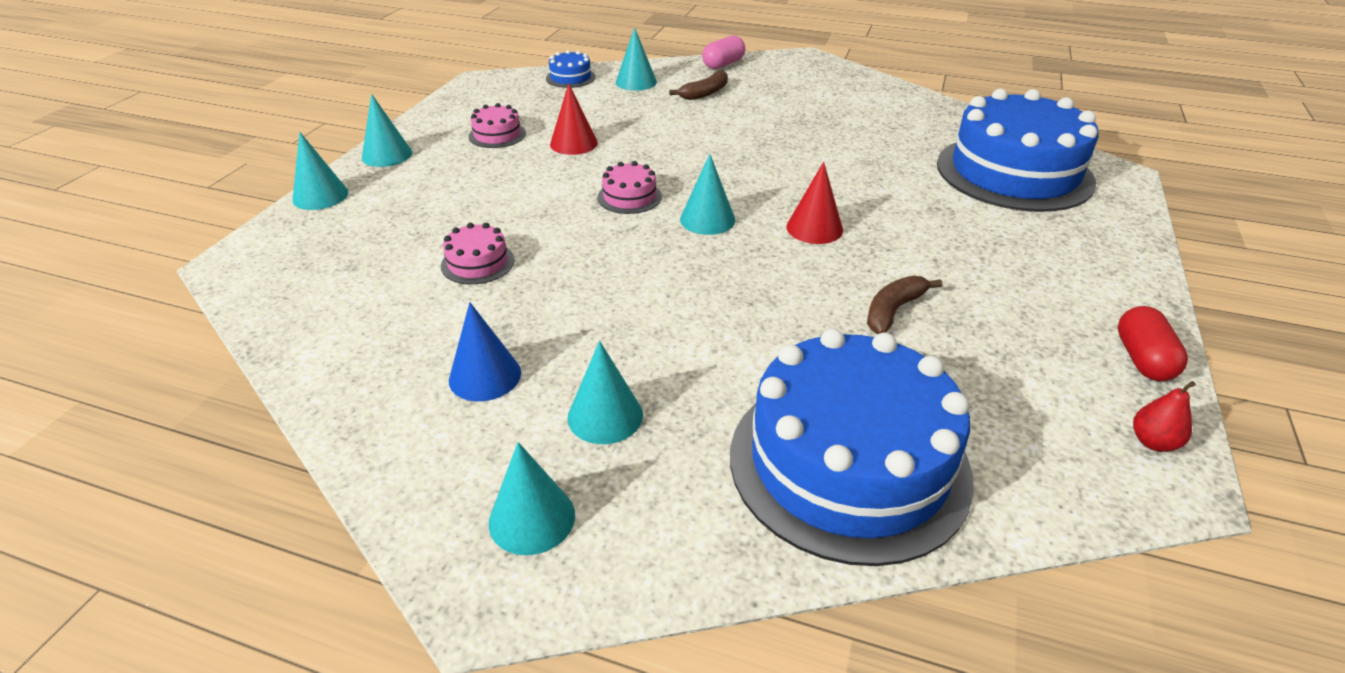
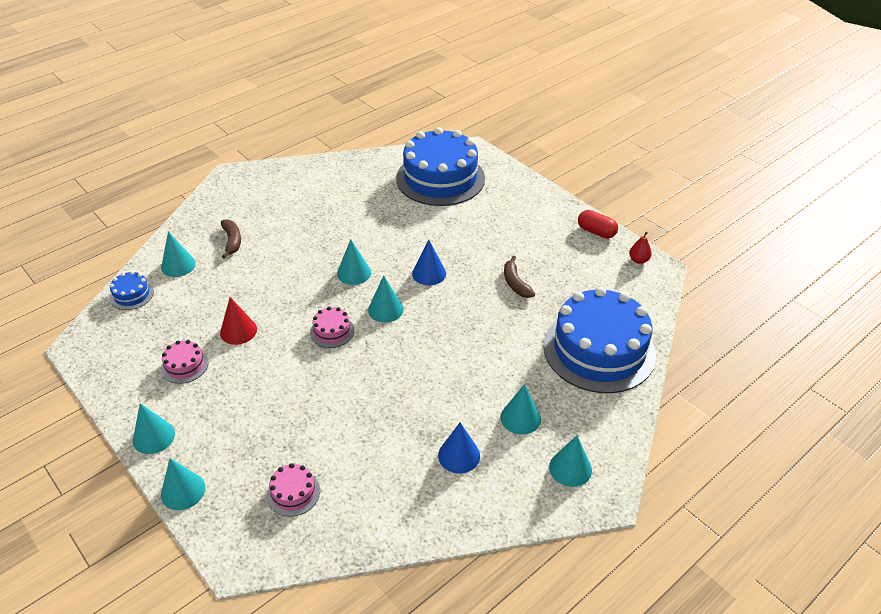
camera: 60 degrees left, 5 degrees up
pink cake [441,223,515,284] -> pink cake moved to [267,463,320,517]
pink capsule [702,36,745,69] -> none
red cone [787,162,843,244] -> blue cone [412,240,446,285]
none -> turquoise cone [337,239,371,285]

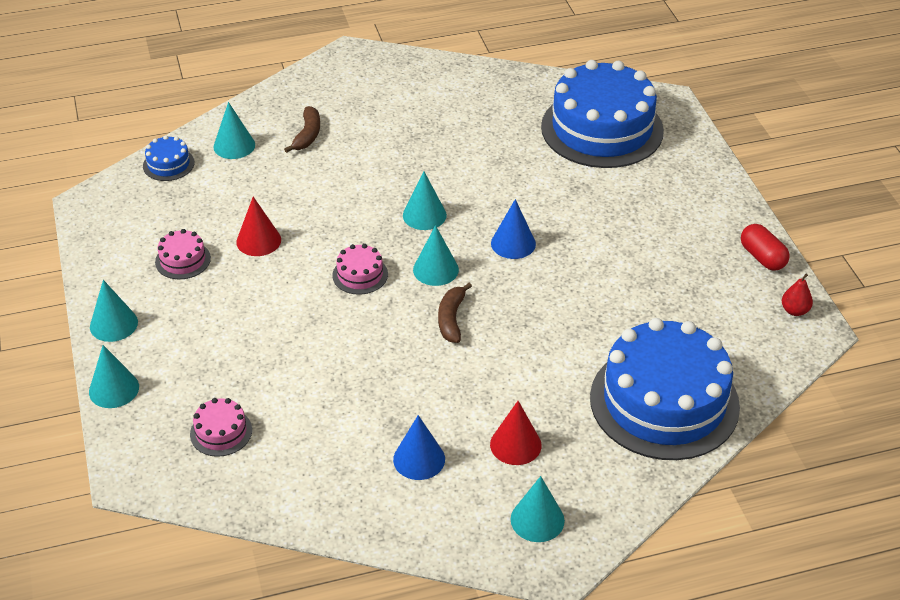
camera: 25 degrees right, 0 degrees up
turquoise cone [501,384,541,435] -> red cone [490,401,542,465]
brown banana [504,256,535,298] -> brown banana moved to [438,283,472,343]

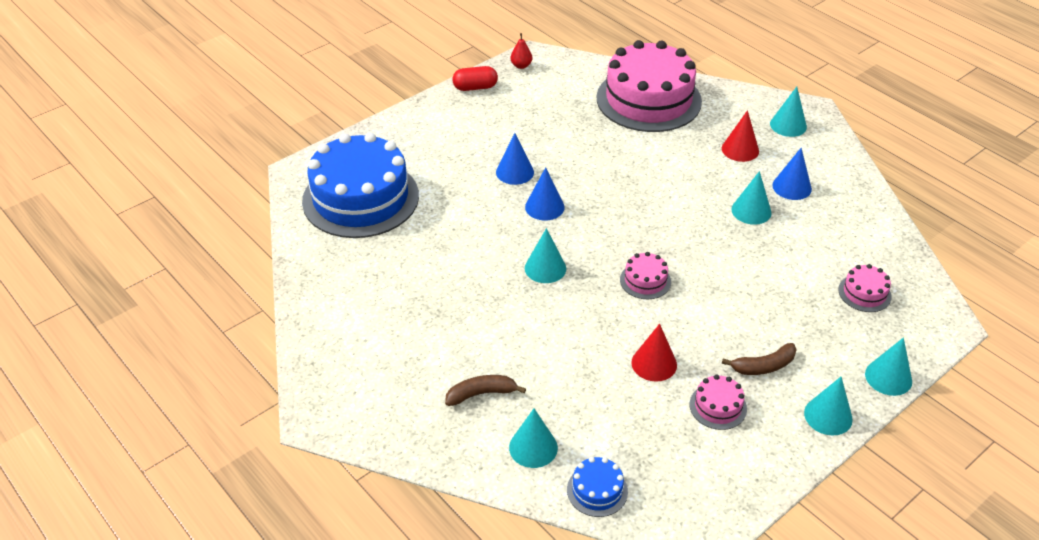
camera: 115 degrees left, 0 degrees up
turquoise cone [413,225,459,286] -> turquoise cone moved to [731,171,772,225]
brown banana [438,283,472,343] -> brown banana moved to [722,343,797,375]
blue cake [590,318,740,460] -> pink cake [596,40,702,132]
red capsule [741,224,790,271] -> red capsule turned 45 degrees clockwise [452,66,498,91]
none -> blue cone [496,133,534,185]

